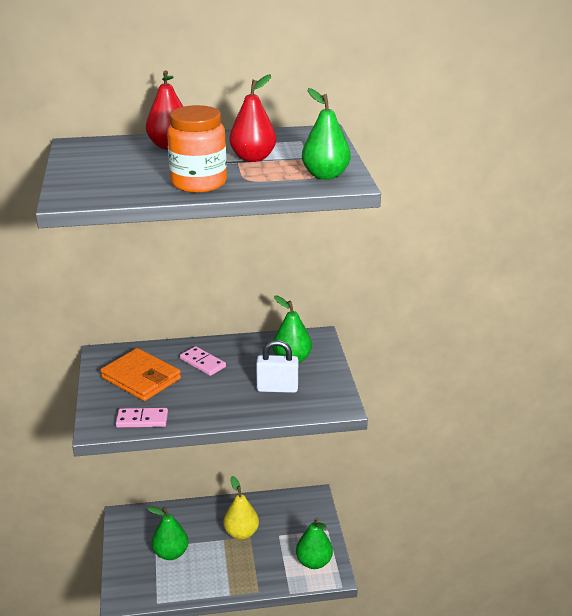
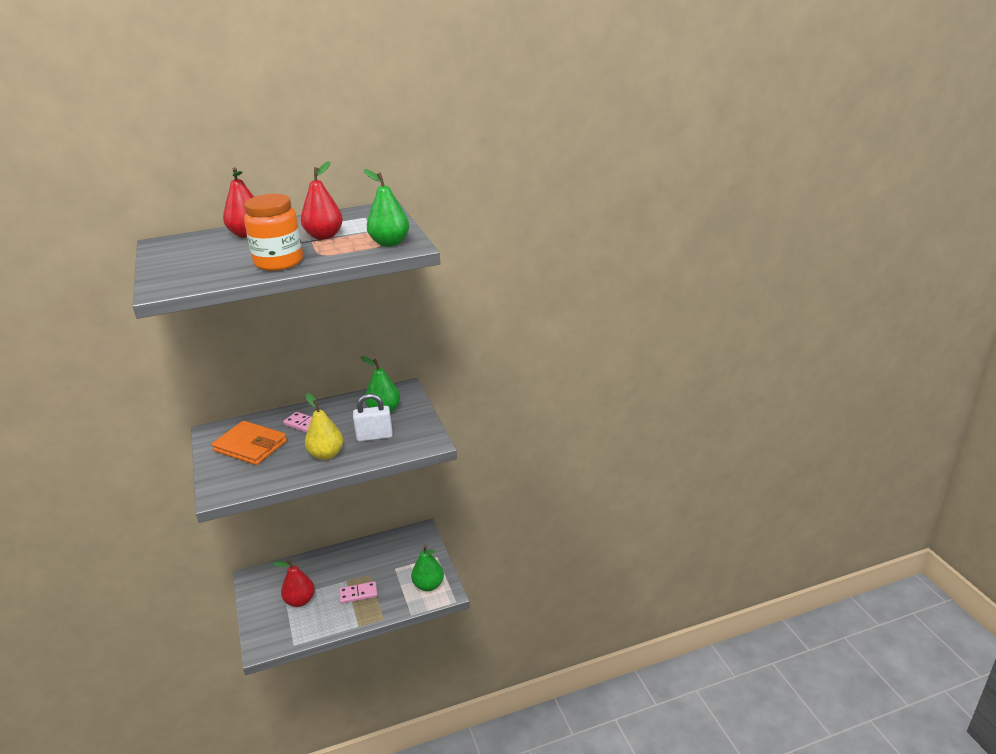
camera: 10 degrees left, 0 degrees up
pink domino [116,408,168,427] -> pink domino moved to [339,581,378,604]
green pear [147,507,189,560] -> red pear [273,559,315,607]
yellow pear [223,476,259,540] -> yellow pear moved to [305,393,343,460]

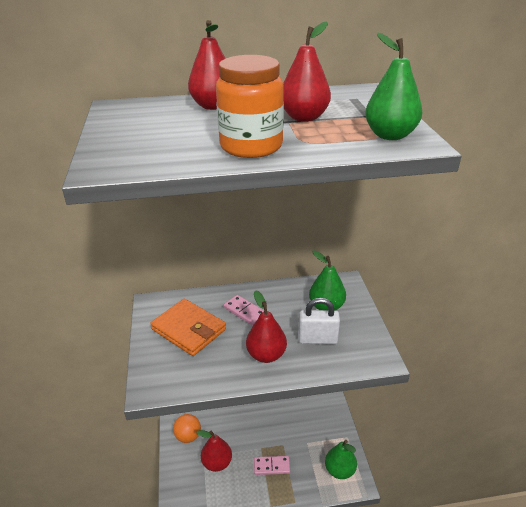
camera: 10 degrees right, 5 degrees up
yellow pear [305,393,343,460] -> red pear [246,290,287,363]
none -> orange ball [173,414,201,443]

